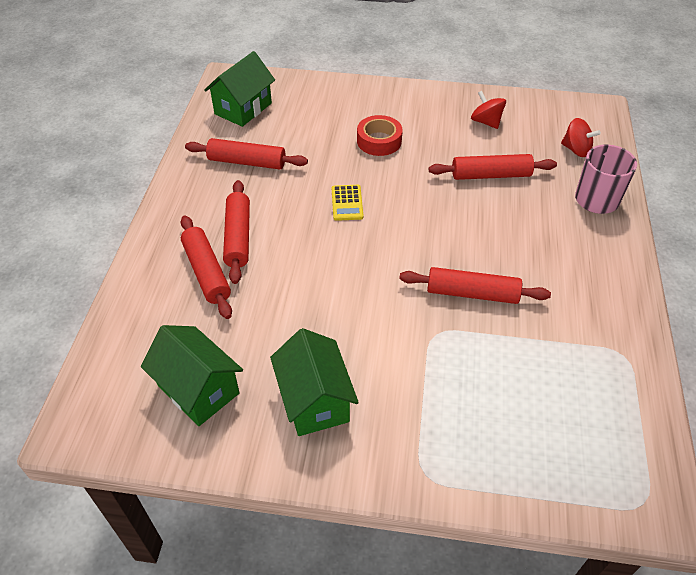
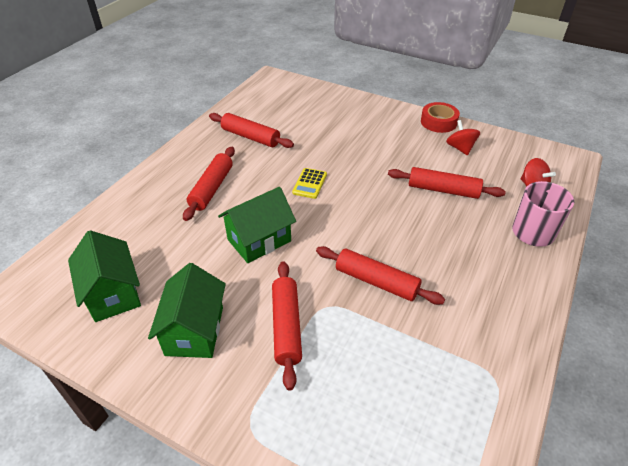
camera: 20 degrees right, 5 degrees down
red rolling pin [181,216,232,319] -> red rolling pin moved to [272,261,302,391]
green house [204,51,275,127] -> green house moved to [218,187,296,263]
red tape [357,115,403,156] -> red tape moved to [421,102,460,133]

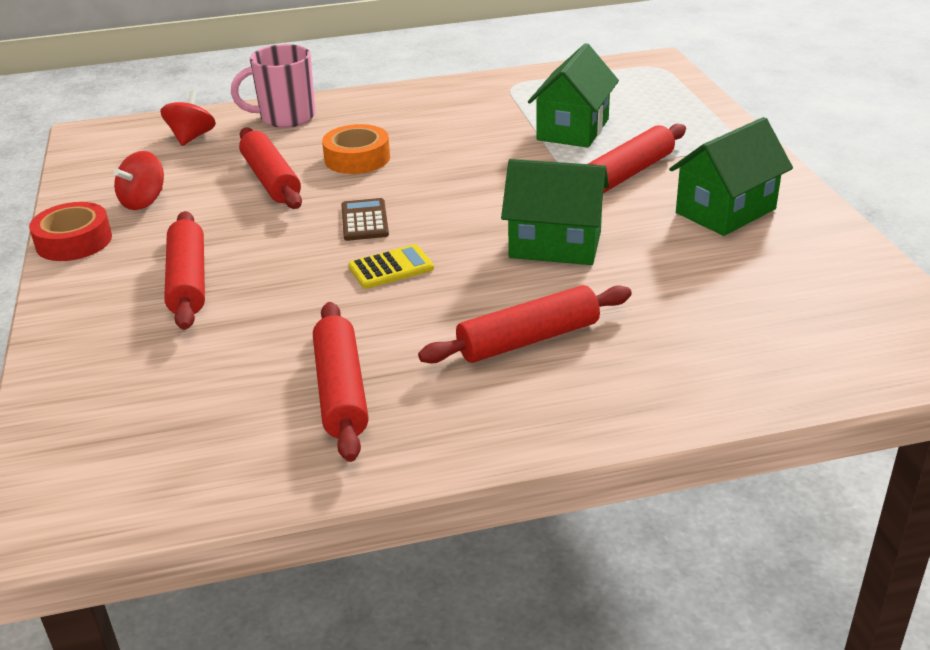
camera: 130 degrees left, 10 degrees down
green house [68,230,141,322] -> green house moved to [528,43,619,148]
red rolling pin [316,246,445,305] -> red rolling pin moved to [164,211,205,330]
none -> orange tape [322,124,390,174]
none -> brown calculator [341,198,389,241]

